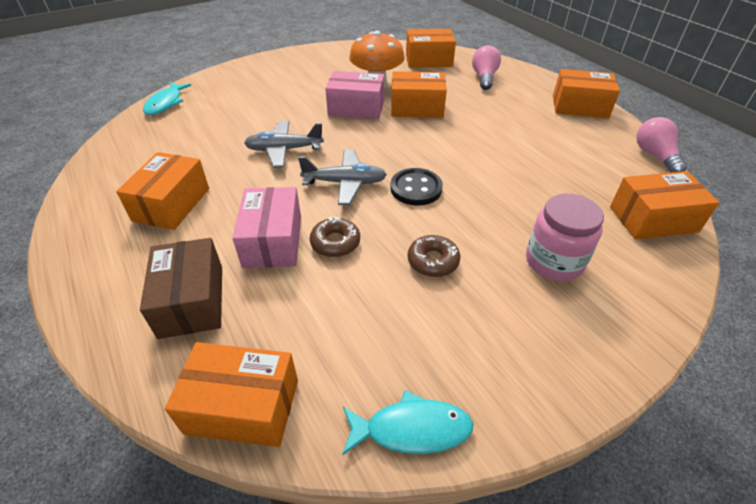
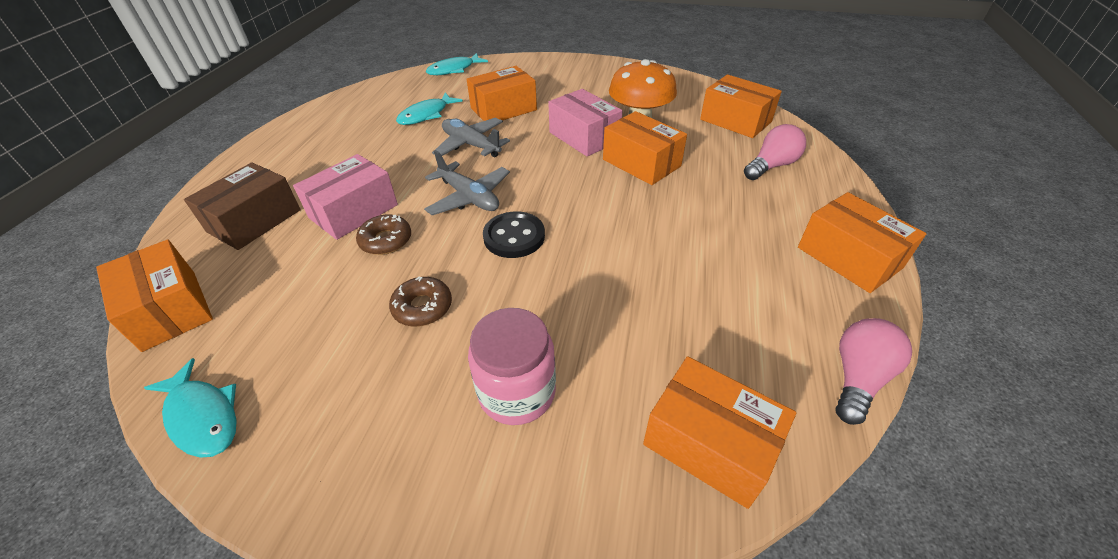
camera: 45 degrees right, 0 degrees up
orange box [116,152,209,230] -> orange box moved to [466,66,537,121]
none -> turquoise fish [396,93,463,125]

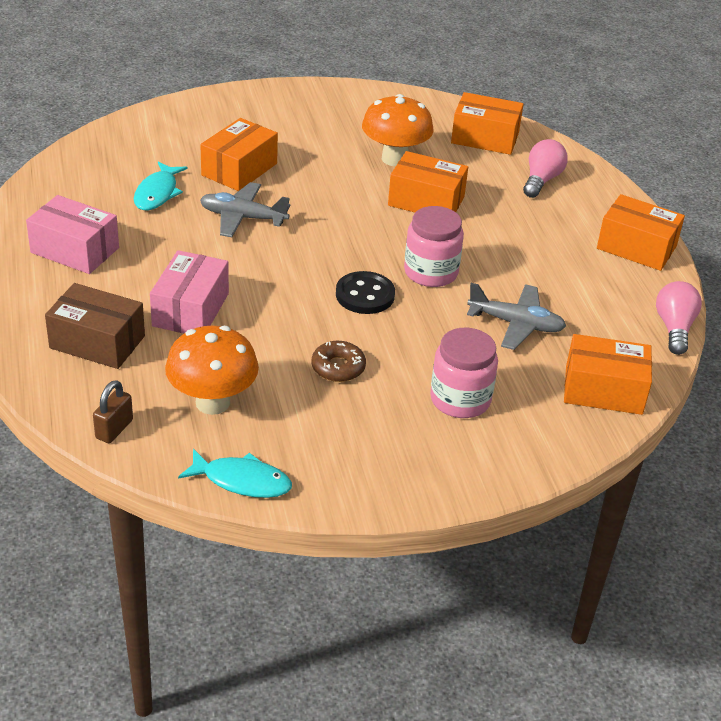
camera: 30 degrees left, 5 degrees down
orange box [96,240,213,352] -> brown padlock [93,380,133,443]
brown box [184,163,301,250] -> brown box turned 75 degrees counterclockwise [45,283,145,369]
brown donut [356,214,411,255] -> none
grey plane [424,150,510,215] -> grey plane moved to [467,283,566,350]
turquoise fish [426,53,488,75] -> none
pink box [548,89,622,157] -> pink box moved to [26,195,119,274]
none -> orange mushroom [165,326,259,415]
none -> pink jar [404,206,464,287]

